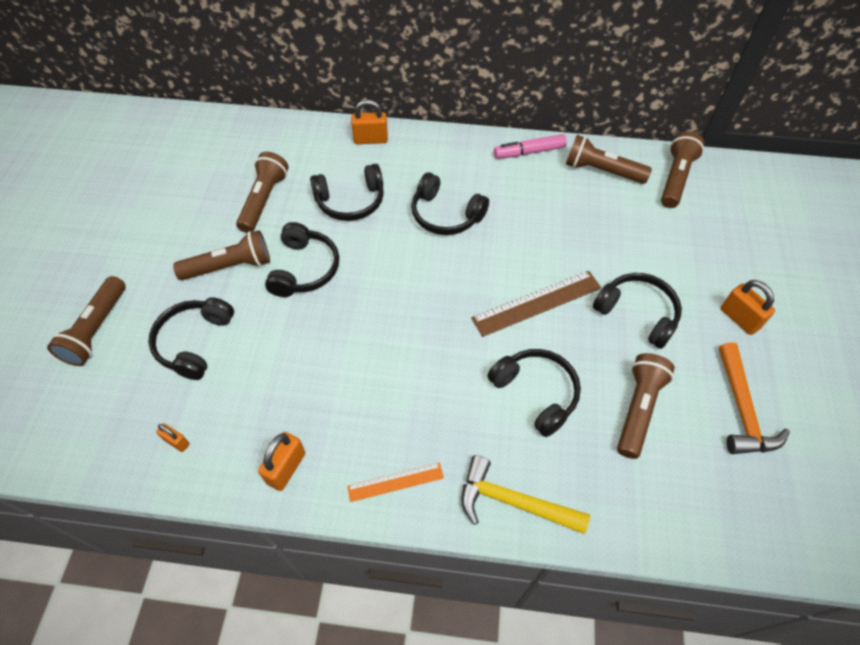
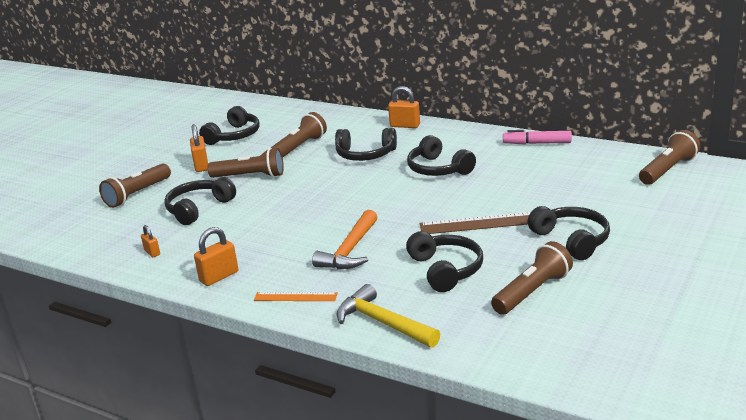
camera: 25 degrees right, 30 degrees down
black headphones [265,222,339,297] -> black headphones moved to [199,106,260,145]
brown flashlight [566,135,652,184] -> none
orange hammer [719,343,790,454] -> orange hammer moved to [312,210,377,269]
orange padlock [721,280,775,335] -> orange padlock moved to [190,124,208,172]

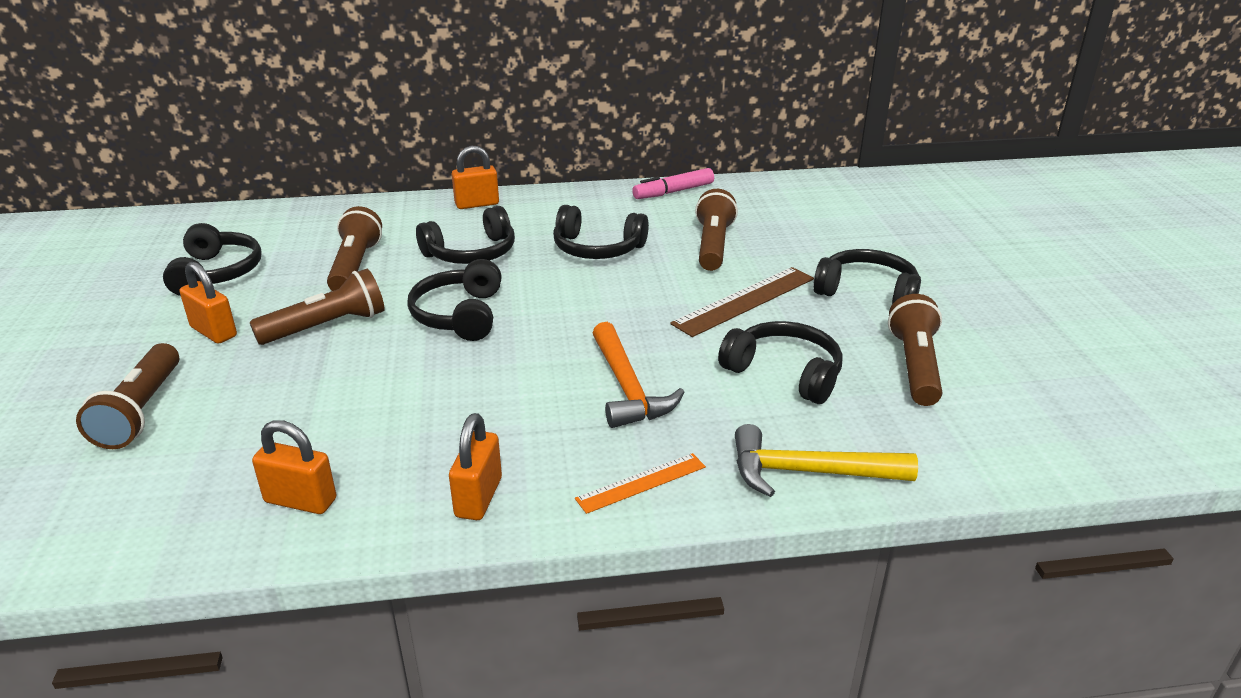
camera: 40 degrees left, 5 degrees up
orange padlock [141,225,160,257] -> orange padlock [252,420,337,514], size x1.69
black headphones [164,177,236,225] -> black headphones moved to [407,259,502,341]
brown flashlight [639,130,700,185] -> brown flashlight moved to [695,189,738,271]

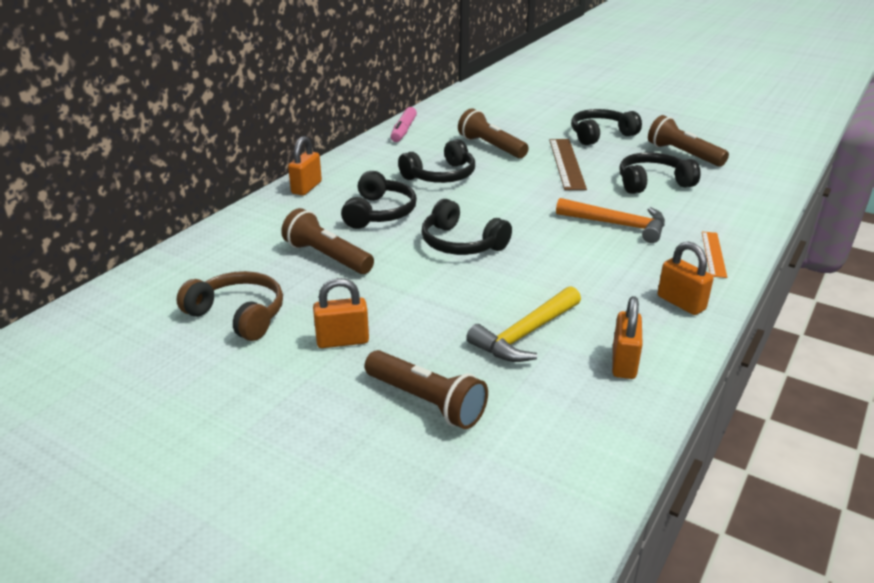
camera: 50 degrees left, 0 degrees up
black headphones [163,223,261,296] -> brown headphones [176,271,283,341]
brown flashlight [250,269,385,345] -> none
orange padlock [252,420,337,514] -> orange padlock turned 45 degrees counterclockwise [612,296,643,379]
yellow hammer [735,424,918,497] -> yellow hammer moved to [466,286,581,362]

